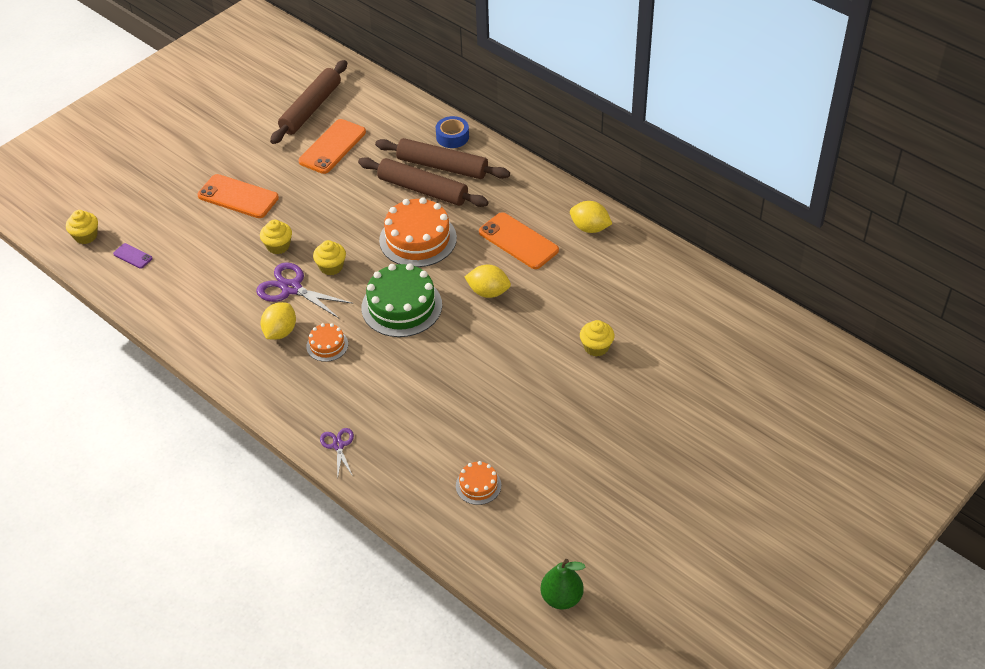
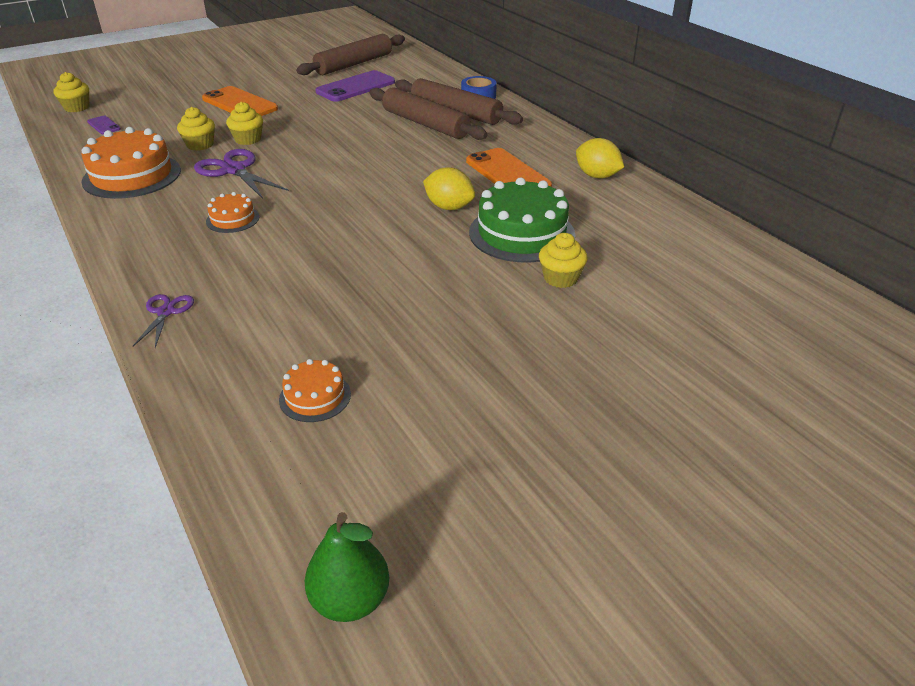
camera: 15 degrees right, 10 degrees down
yellow lemon [261,302,296,340] -> none
orange phone [298,119,366,174] -> purple phone [315,70,395,102]
yellow cupcake [313,240,346,275] -> yellow cupcake moved to [177,107,215,151]
green cake [361,263,442,337] -> green cake moved to [469,177,575,263]
orange cake [379,197,457,267] -> orange cake moved to [81,127,181,199]

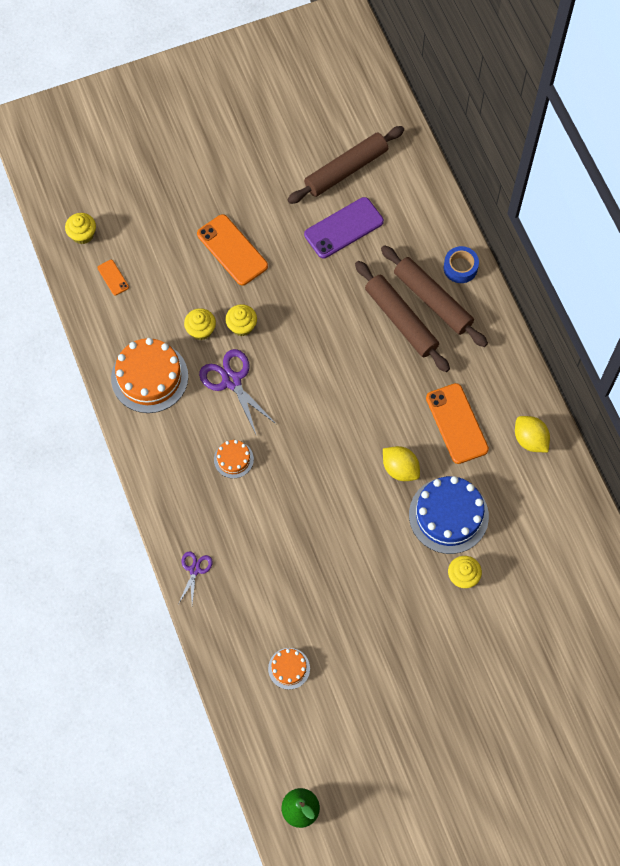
camera: 10 degrees right, 30 degrees up
purple phone [87,116,121,134] -> orange phone [97,260,129,295]
green cake [469,177,575,263] -> blue cake [409,476,489,554]

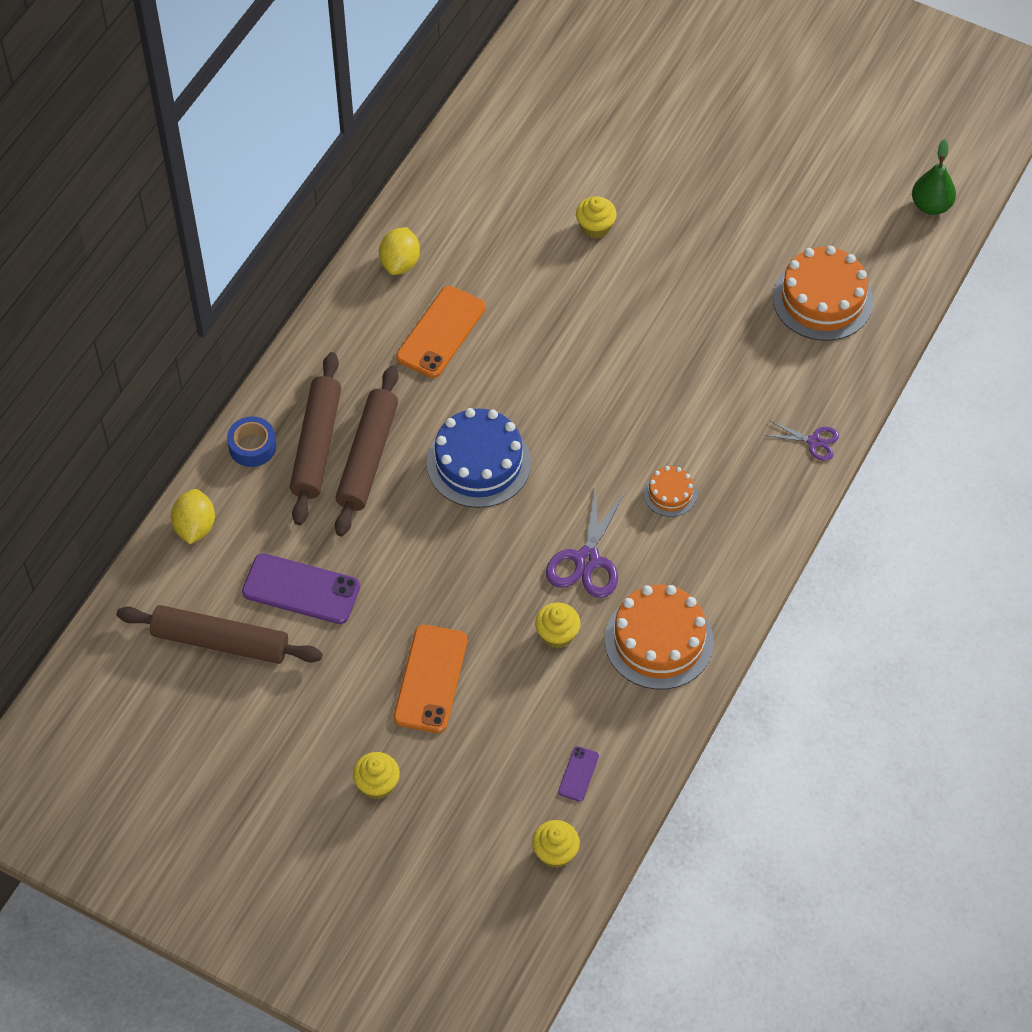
camera: 130 degrees left, 10 degrees down
orange phone [97,260,129,295] -> purple phone [558,746,599,802]
purple scissors [179,551,213,604] -> purple scissors turned 135 degrees counterclockwise [765,420,839,461]
yellow cupcake [225,304,257,336] -> yellow cupcake moved to [353,752,400,799]
orange cake [268,648,310,690] -> orange cake [773,246,873,341], size x1.98
yellow lemon [383,446,420,481] -> yellow lemon moved to [171,489,215,544]
blue cake [409,476,489,554] -> blue cake moved to [427,408,531,508]

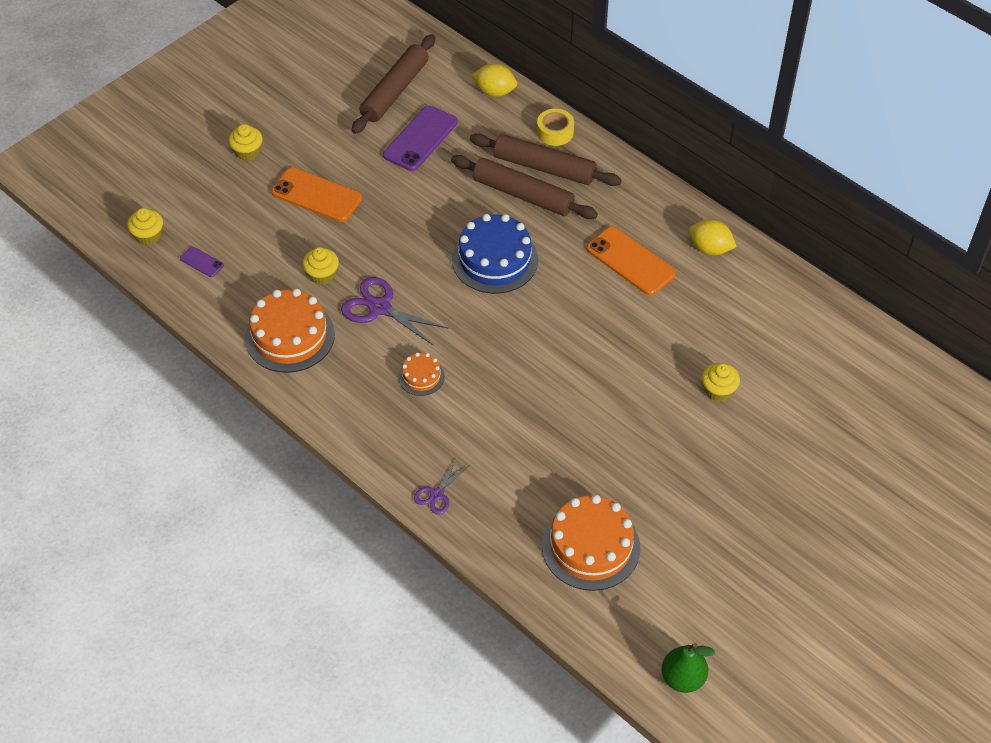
camera: 105 degrees right, 5 degrees down
blue tape [227,416,276,467] -> yellow tape [537,109,574,146]

